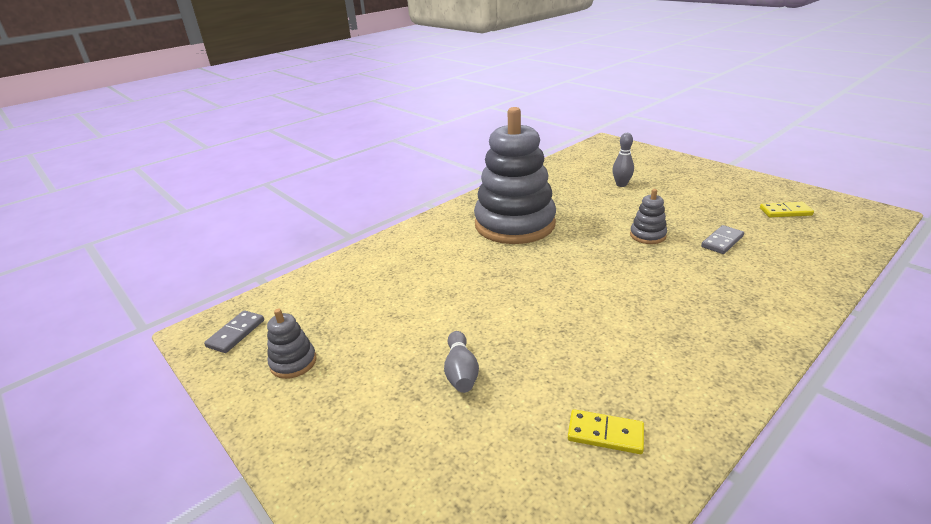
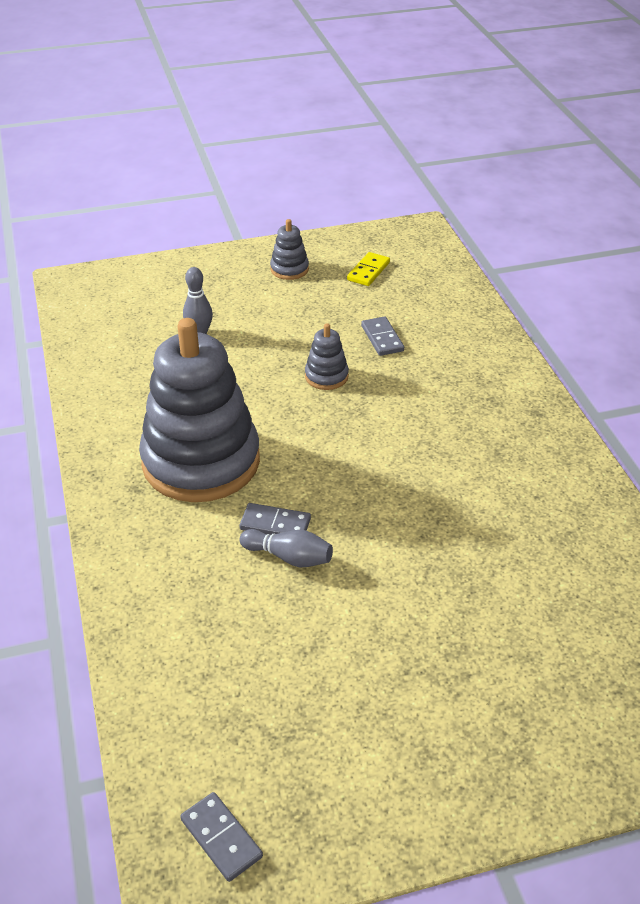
camera: 65 degrees left, 10 degrees up
grey stacking toy [267,309,317,379] -> grey stacking toy moved to [270,219,309,280]
grey bowling pin [444,331,479,393] -> grey bowling pin moved to [239,529,333,567]
yellow domino [568,409,644,454] -> none
none -> grey domino [240,503,311,535]

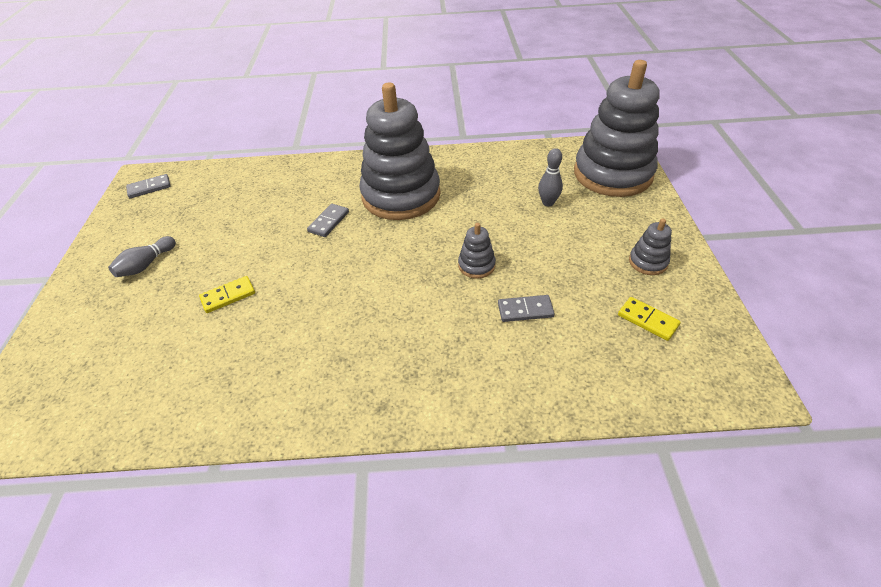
camera: 105 degrees right, 5 degrees up
grey bowling pin [239,529,333,567] -> grey bowling pin moved to [108,236,176,277]
none -> yellow domino [199,276,255,313]
none -> grey stacking toy [574,60,660,197]

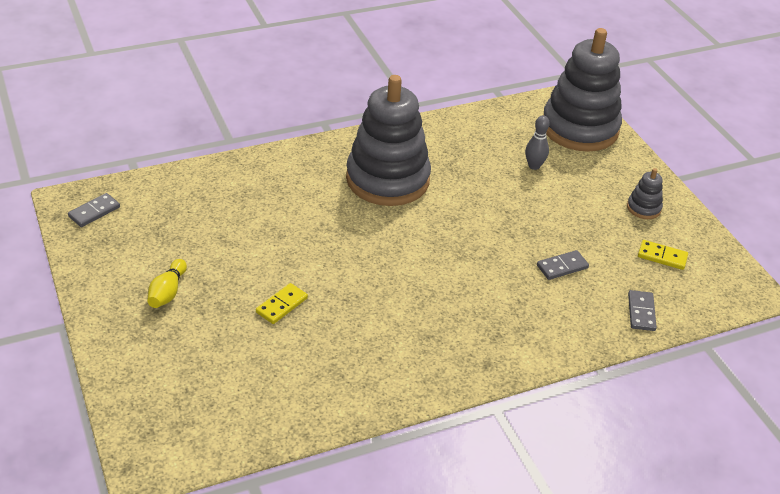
camera: 25 degrees left, 5 degrees down
grey bowling pin [108,236,176,277] -> yellow bowling pin [147,259,187,308]
grey domino [307,204,349,237] -> grey domino moved to [628,290,657,331]
grey stacking toy [458,223,496,279] -> none

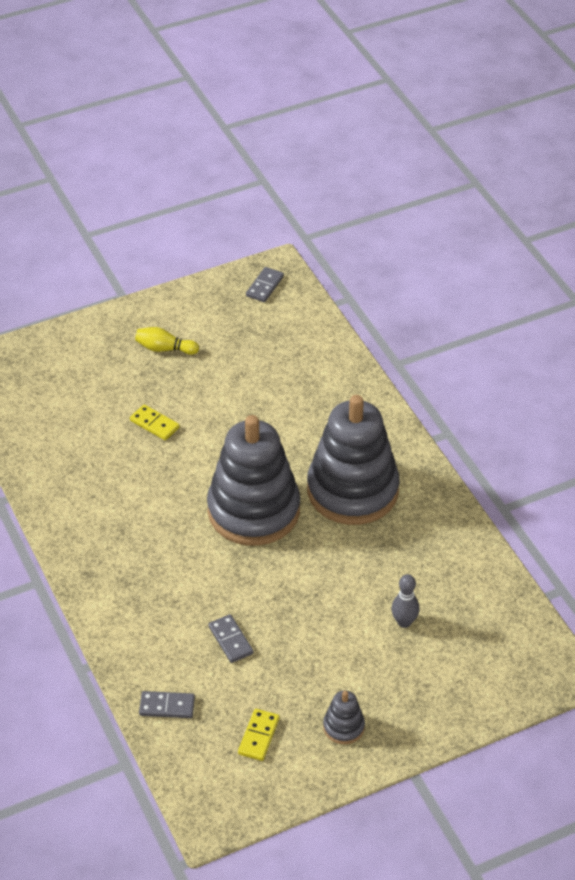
camera: 90 degrees right, 5 degrees up
grey domino [68,193,120,227] -> grey domino turned 75 degrees clockwise [246,267,284,302]
grey stacking toy [544,28,622,152] -> grey stacking toy moved to [207,415,300,546]

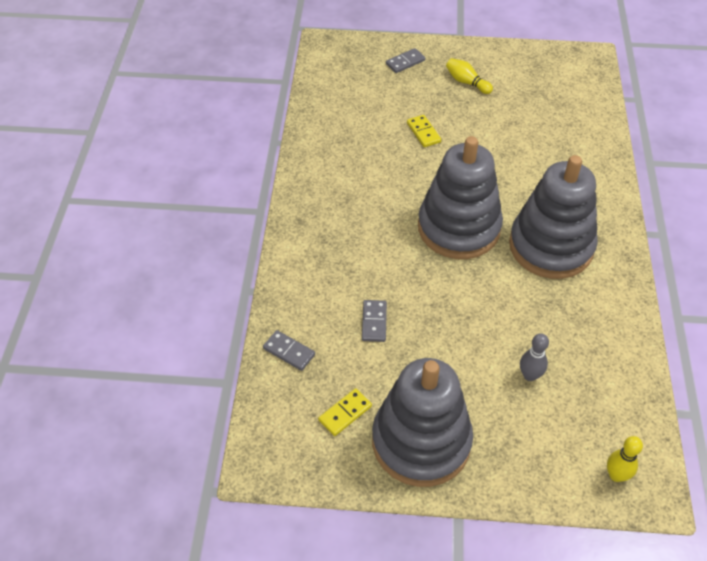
camera: 30 degrees right, 5 degrees up
grey domino [246,267,284,302] -> grey domino moved to [386,48,425,73]
grey stacking toy [323,690,365,744] -> grey stacking toy [372,358,473,487], size x2.46
none -> yellow bowling pin [607,436,643,482]

